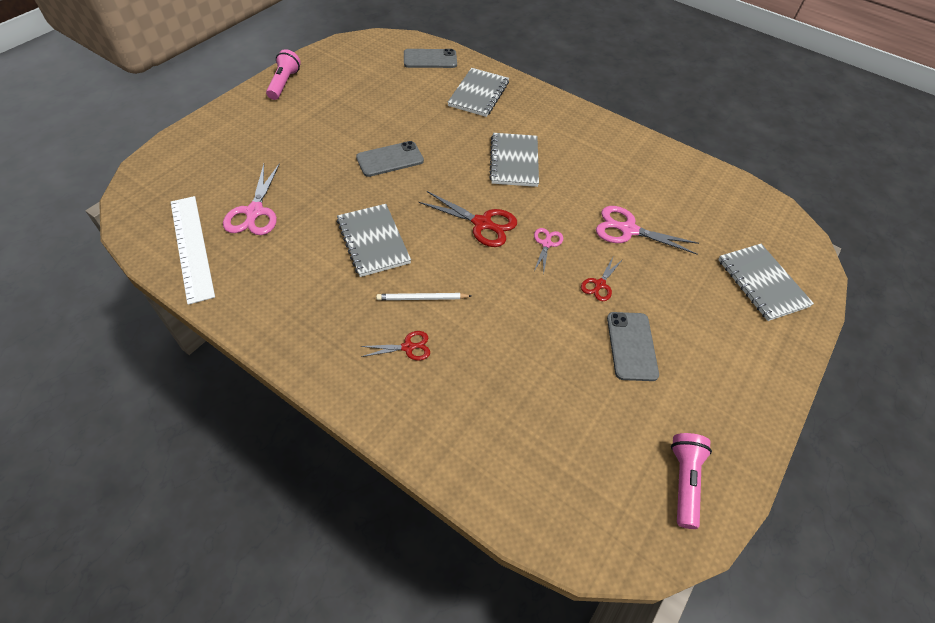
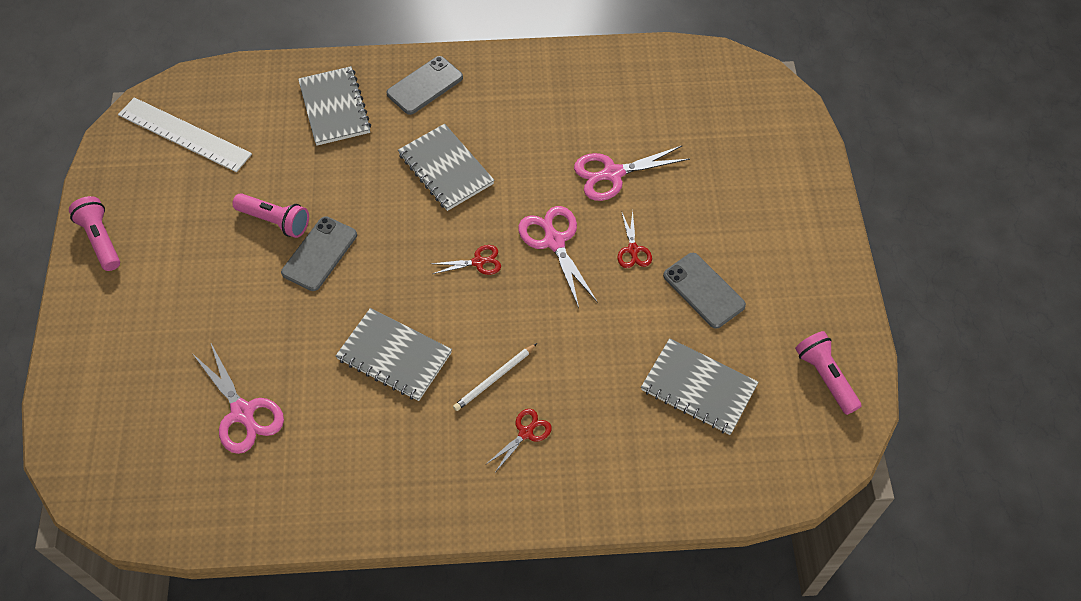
camera: 35 degrees left, 5 degrees up
white ruler [171,196,215,305] -> white ruler moved to [118,97,252,172]
grey phone [404,49,457,68] -> grey phone moved to [387,56,463,115]
red scissors [418,191,517,247] -> red scissors [431,245,501,275], size x0.58
pink scissors [534,228,563,275] -> pink scissors [518,206,598,308], size x1.74
grey notebook [718,244,814,321] -> grey notebook moved to [641,338,759,435]
none -> pink flashlight [232,193,309,238]

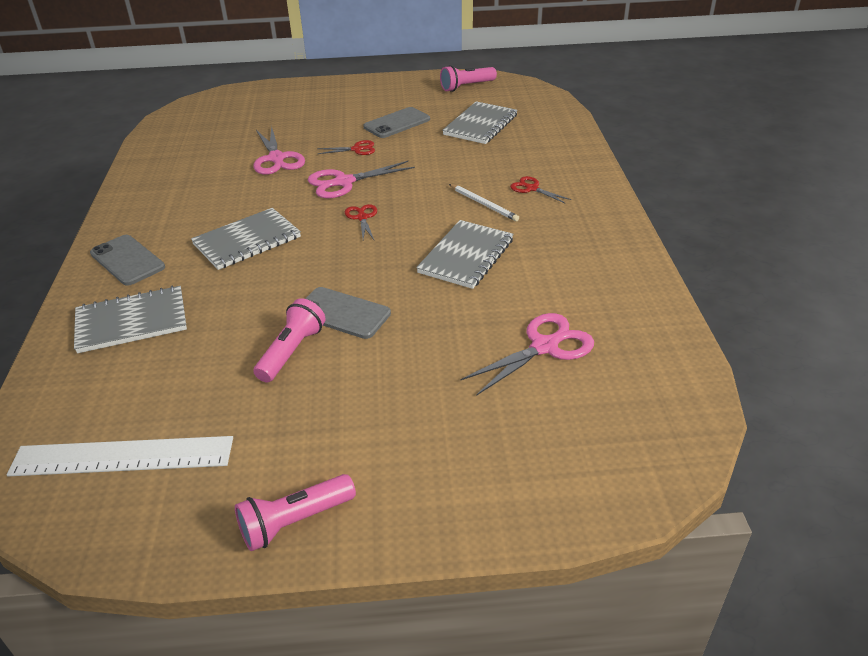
camera: 90 degrees left, 20 degrees down
white ruler [118,97,252,172] -> white ruler turned 60 degrees clockwise [7,436,233,476]

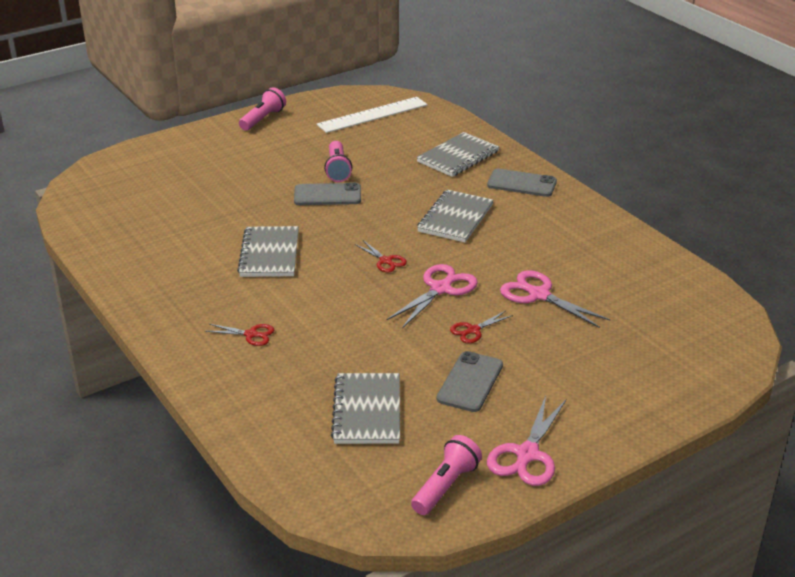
camera: 150 degrees right, 5 degrees down
white pencil [449,184,519,221] -> none
pink scissors [460,313,594,396] -> pink scissors moved to [487,396,566,486]

